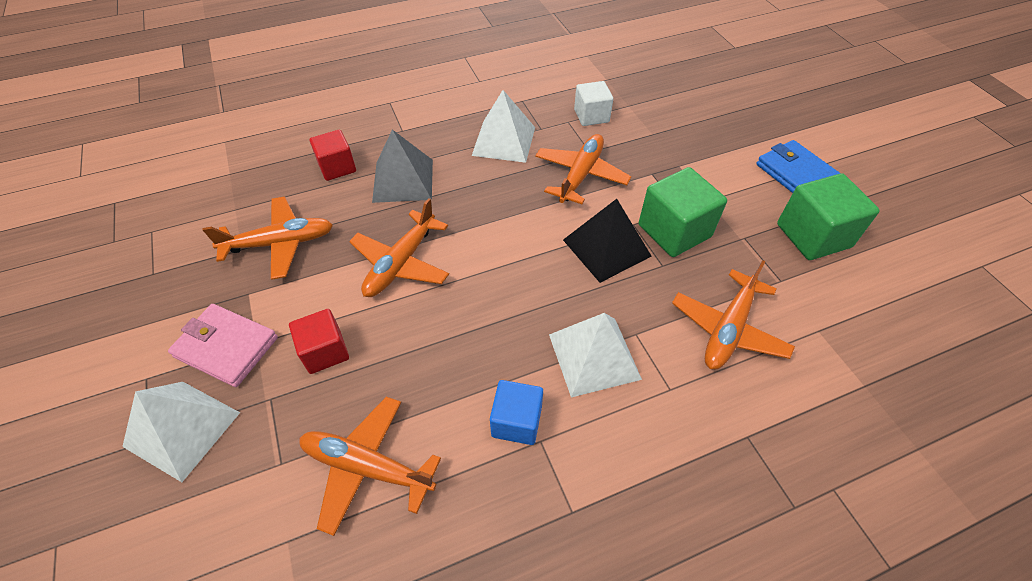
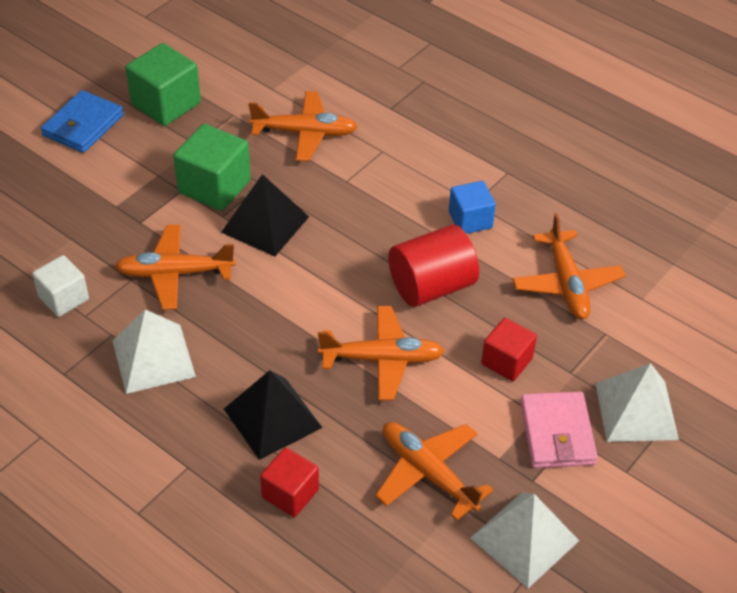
camera: 120 degrees left, 5 degrees down
grey pyramid [372,130,433,203] -> black pyramid [224,370,322,460]
white pyramid [549,313,642,397] -> white pyramid moved to [470,493,579,588]
none -> red cylinder [388,225,479,307]

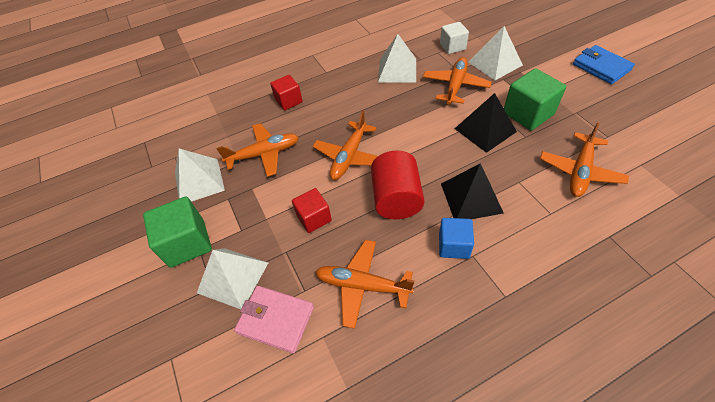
camera: 120 degrees right, 5 degrees up
green cube [126,43,201,126] -> green cube moved to [143,197,212,268]
black pyramid [224,370,322,460] -> black pyramid moved to [441,163,504,219]
pink wallet [520,392,598,468] -> pink wallet moved to [234,286,314,353]
none -> white pyramid [469,26,523,80]

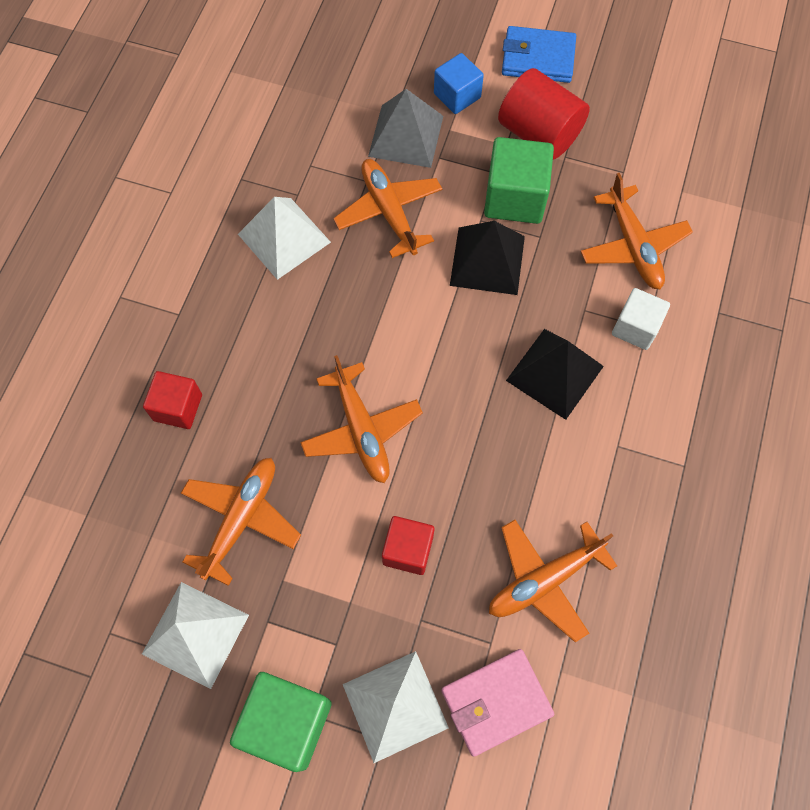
camera: 50 degrees left, 15 degrees up
red cylinder [371,150,425,219] -> red cylinder moved to [498,68,590,159]
blue cube [439,218,474,259] -> blue cube moved to [434,53,484,114]
white cube [440,22,469,54] -> white cube moved to [612,288,670,350]
white pyramid [469,26,523,80] -> grey pyramid [368,89,443,168]

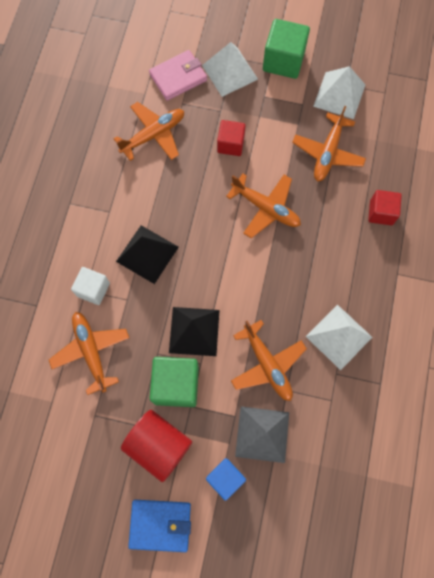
camera: 175 degrees right, 5 degrees up
orange plane [300,355,423,483] -> orange plane turned 150 degrees clockwise [226,173,301,238]

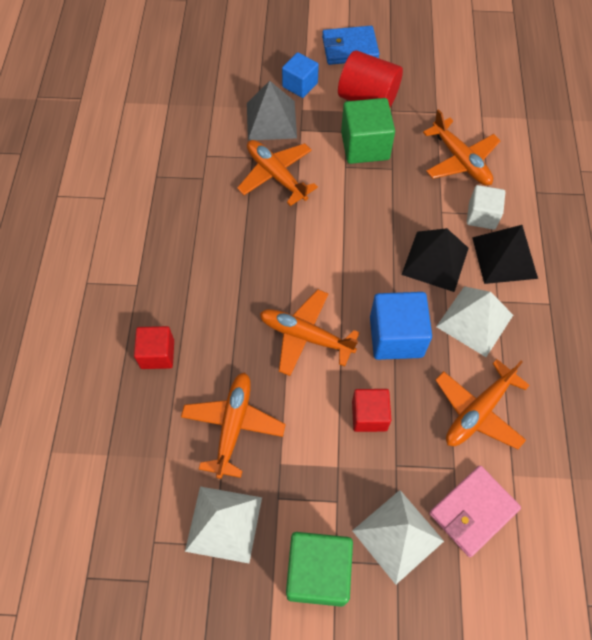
camera: 170 degrees right, 10 degrees down
black pyramid [169,307,220,356] -> black pyramid moved to [472,225,538,284]
white pyramid [306,305,372,370] -> white pyramid moved to [436,286,513,357]
none -> blue cube [370,292,432,360]

